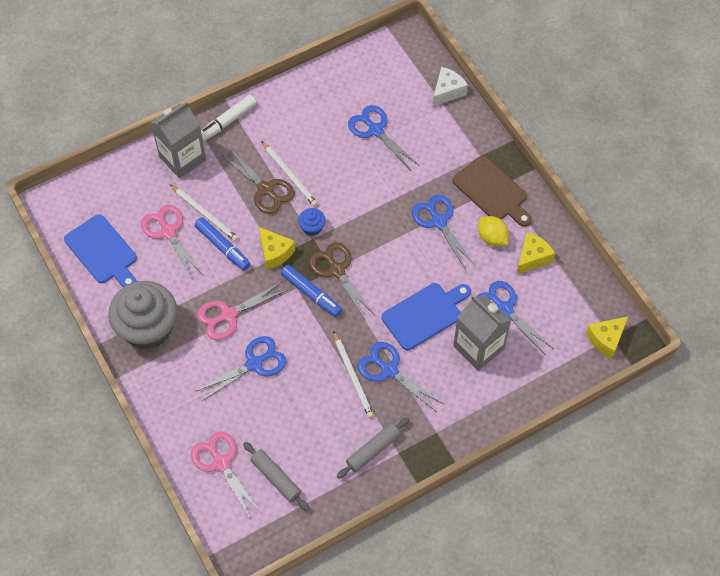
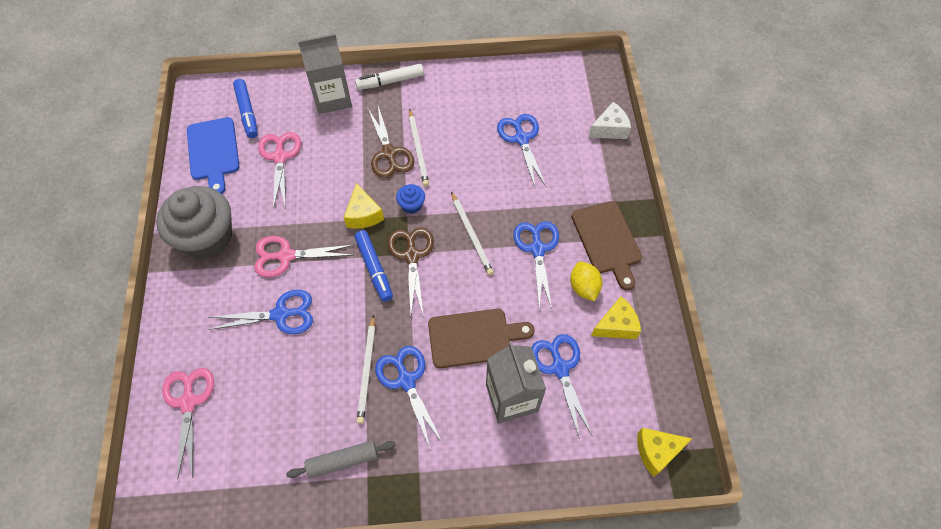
camera: 25 degrees right, 0 degrees up
white pencil [170,184,238,241] -> white pencil moved to [451,192,494,275]
blue marker [194,217,250,271] -> blue marker moved to [233,79,258,138]
grey rolling pin [243,442,309,511] -> none
blue cutting board [382,283,471,350] -> brown cutting board [428,309,534,368]

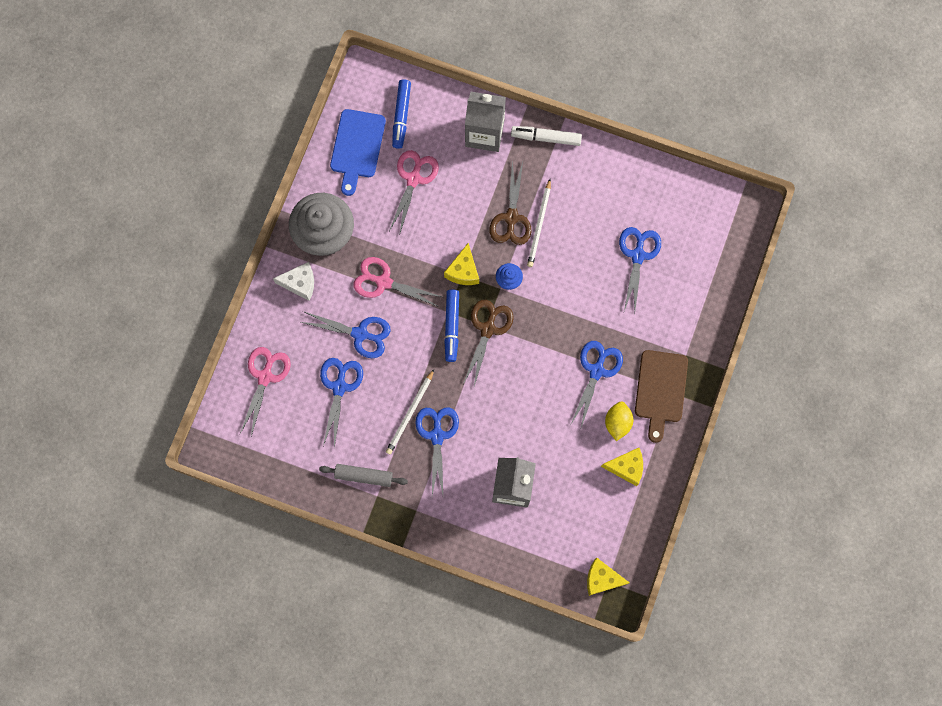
camera: 25 degrees right, 15 degrees up
brown cutting board [428,309,534,368] -> none
white pencil [451,192,494,275] -> none
blue scissors [532,334,593,439] -> blue scissors moved to [320,358,363,448]
white cheese [588,102,631,139] -> white cheese moved to [273,262,314,301]

